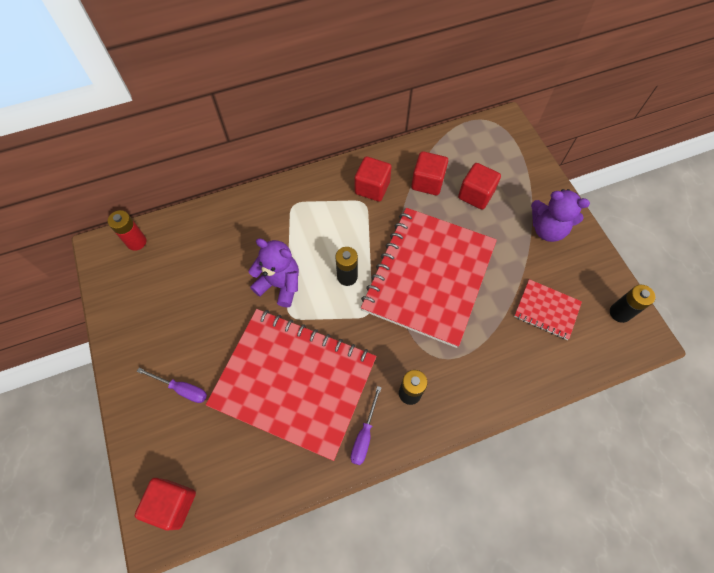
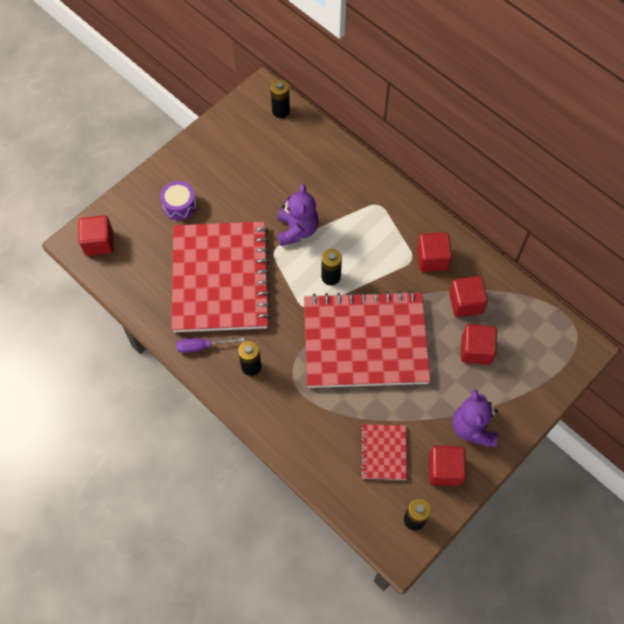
camera: 65 degrees right, 0 degrees up
red battery [108,210,147,251] -> black battery [271,80,290,118]
purple screwdriver [137,368,207,403] -> purple drum [160,181,197,221]
none -> red cube [429,446,466,486]

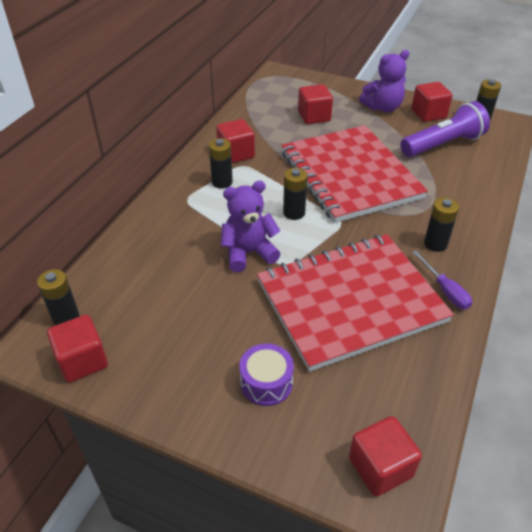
camera: 110 degrees left, 20 degrees down
red notebook [360,424,407,480] -> purple flashlight [400,101,490,157]
red cube [449,276,488,317] -> red cube moved to [47,315,108,382]
none -> black battery [209,138,233,189]

